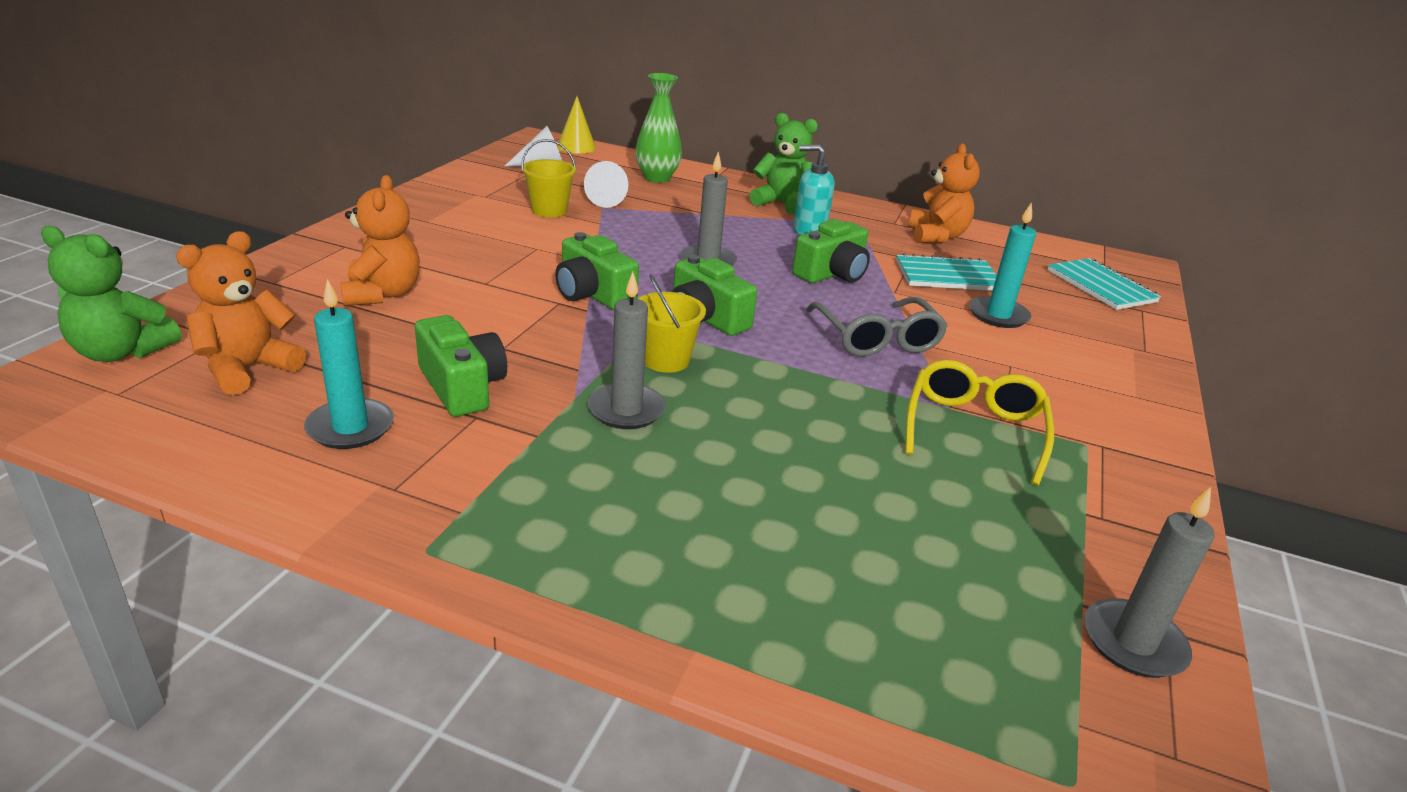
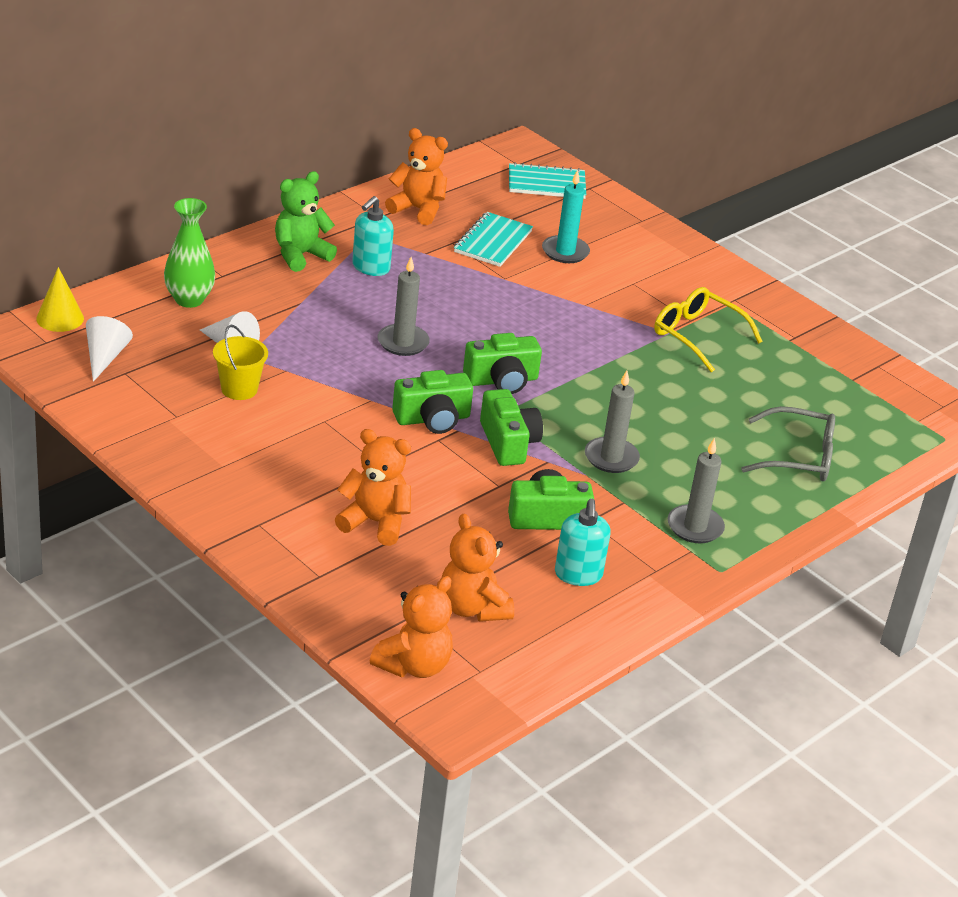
camera: 65 degrees left, 5 degrees up
green teddy bear [41,226,182,362] -> orange teddy bear [369,576,453,678]
turquoise candle [304,279,394,449] -> turquoise soap dispenser [555,499,611,586]
yellow bucket [638,274,706,373] -> none
green camera [792,219,870,283] -> green camera moved to [480,389,543,466]
grey glasses [806,297,948,357] -> grey glasses moved to [741,406,835,481]
grey candle [1084,487,1214,678] -> grey candle moved to [668,438,725,543]

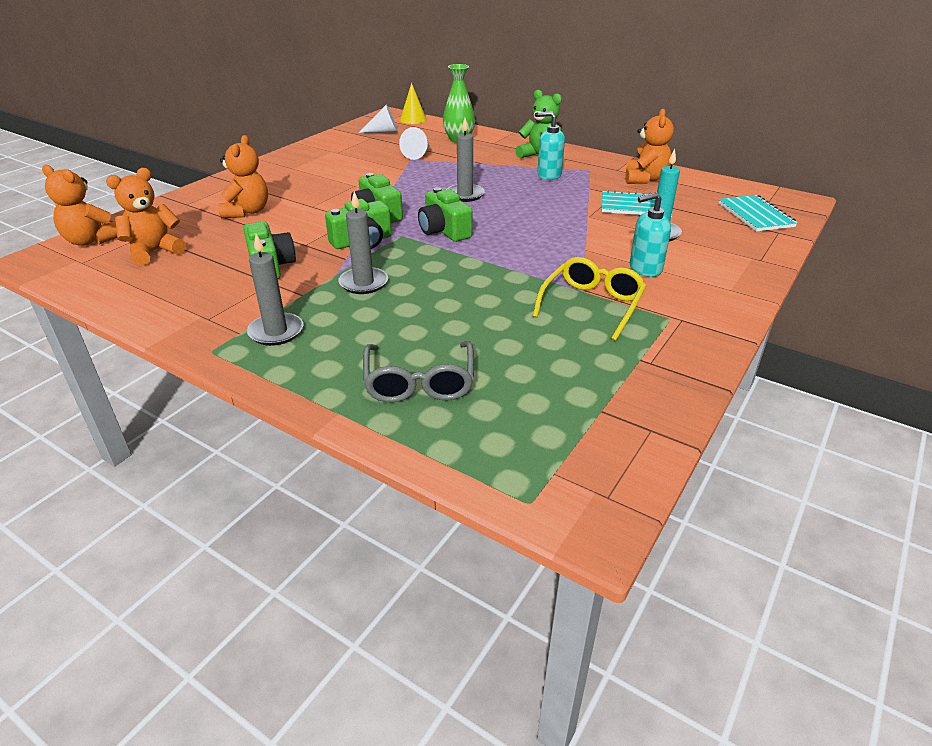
camera: 80 degrees right, 0 degrees up
yellow bucket [213,325,268,400] -> none
turquoise soap dispenser [555,499,611,586] -> turquoise soap dispenser moved to [630,192,671,277]

